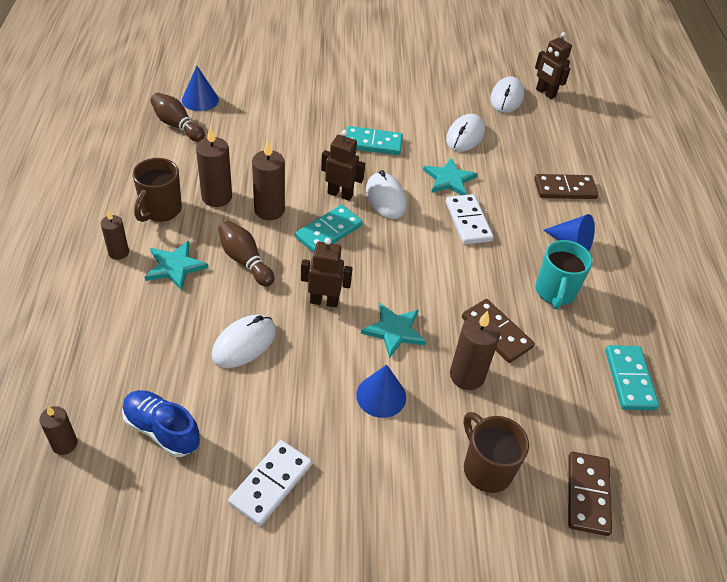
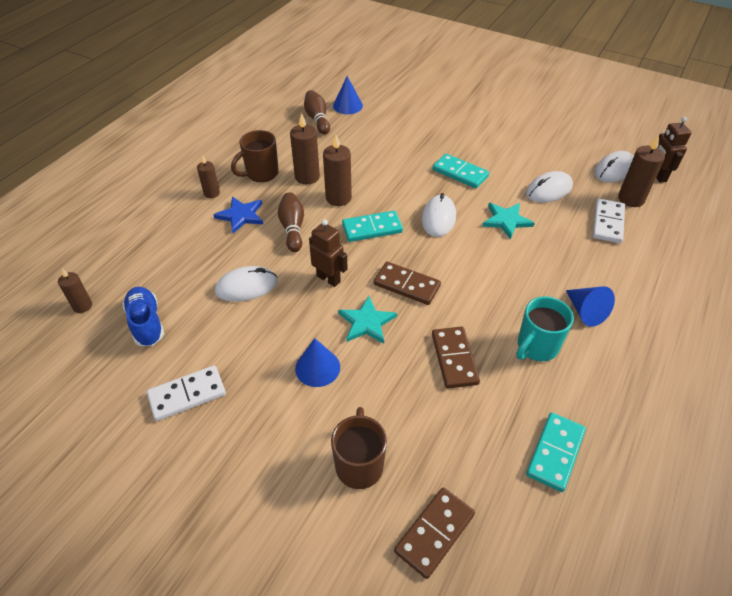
camera: 35 degrees right, 0 degrees up
turquoise star [145,241,209,291] -> blue star [213,197,263,233]
brown robot [321,130,365,201] -> none
white domino [446,194,493,244] -> white domino moved to [593,199,625,243]
brown candle [450,311,500,390] -> brown candle moved to [618,135,665,207]
brown domino [534,174,598,199] -> brown domino moved to [374,262,441,305]

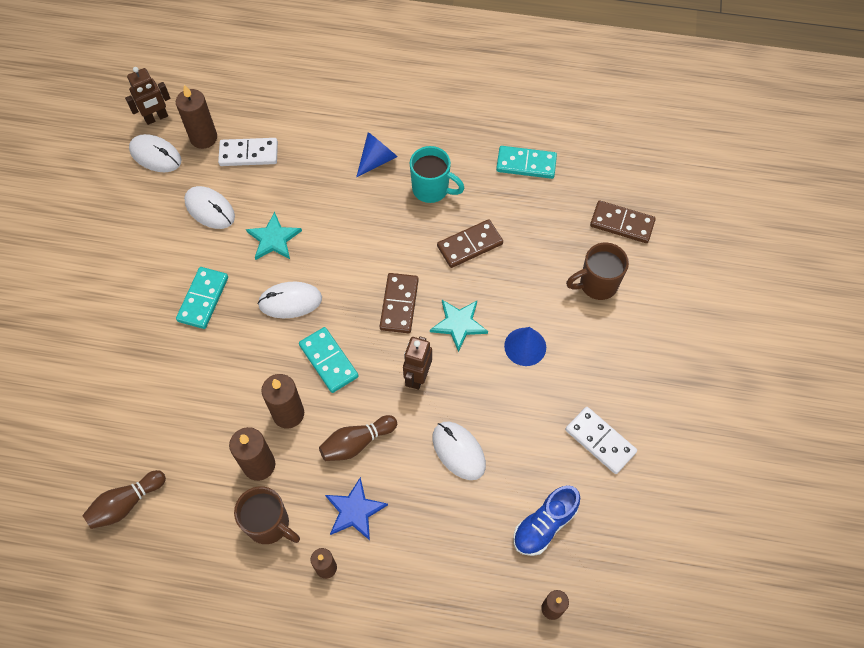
camera: 110 degrees left, 15 degrees up
blue cone [333,76,363,114] -> none

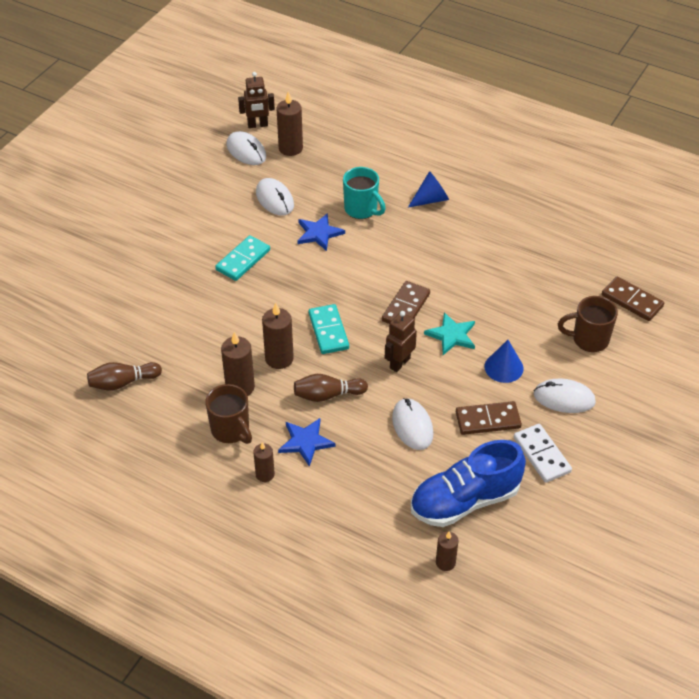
camera: 20 degrees right, 15 degrees down
white domino [218,138,278,166] -> none
turquoise star [246,212,302,260] -> blue star [297,213,345,251]
white mouse [258,282,322,318] -> white mouse moved to [534,379,596,413]
turquoise mug [410,146,465,203] -> turquoise mug moved to [343,167,386,219]
brown domino [437,219,503,268] -> brown domino moved to [456,401,522,435]
turquoise domino [496,146,557,179] -> none
blue shoe [513,485,580,556] -> blue shoe [411,440,526,527], size x1.59

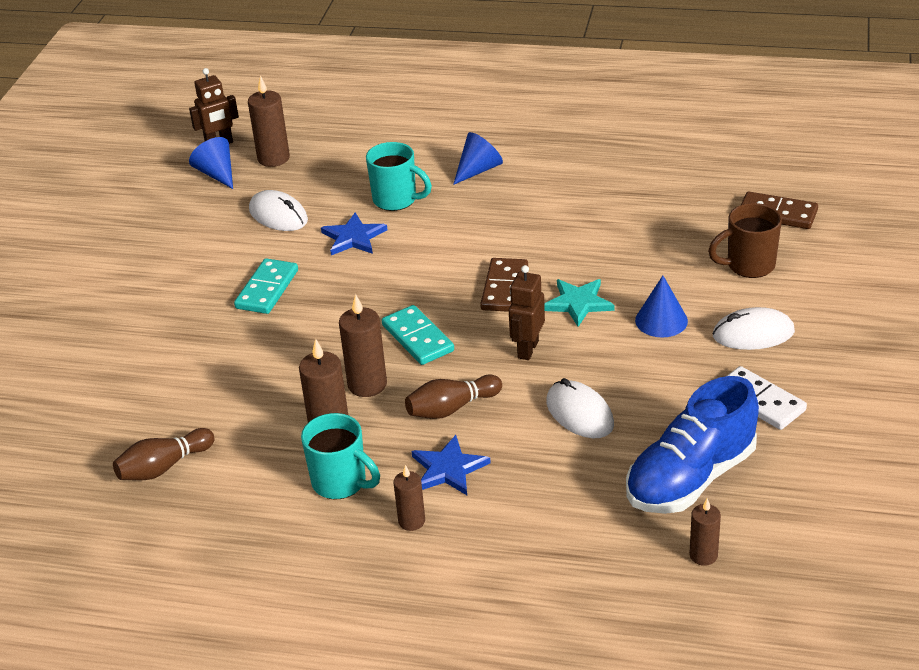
camera: 15 degrees left, 10 degrees down
brown mug [205,384,252,444] -> turquoise mug [301,413,380,500]
white mouse [227,131,266,165] -> blue cone [189,137,233,189]
brown domino [456,401,522,435] -> none

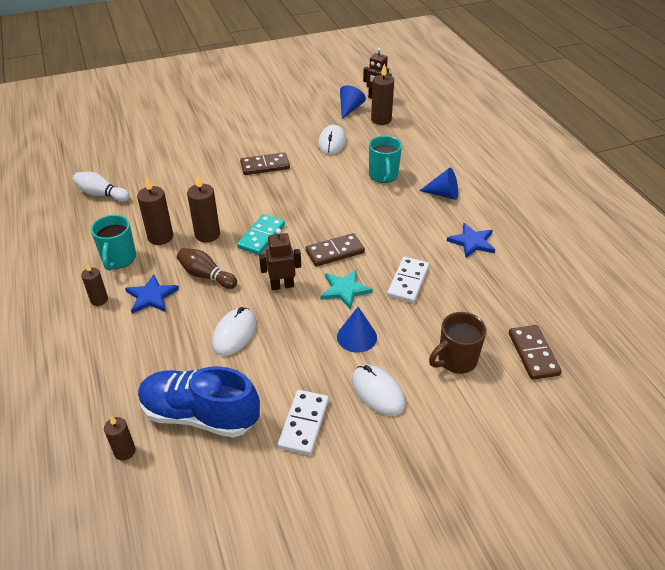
camera: 55 degrees right, 5 degrees up
brown bowling pin [113,428,215,480] -> white bowling pin [73,172,130,202]
turquoise domino [234,258,298,314] -> brown domino [240,153,290,175]
blue star [321,212,387,255] -> blue star moved to [447,223,495,258]
brown mug [708,203,782,278] -> brown mug turned 75 degrees counterclockwise [429,312,486,374]
none -> white domino [387,257,429,303]

